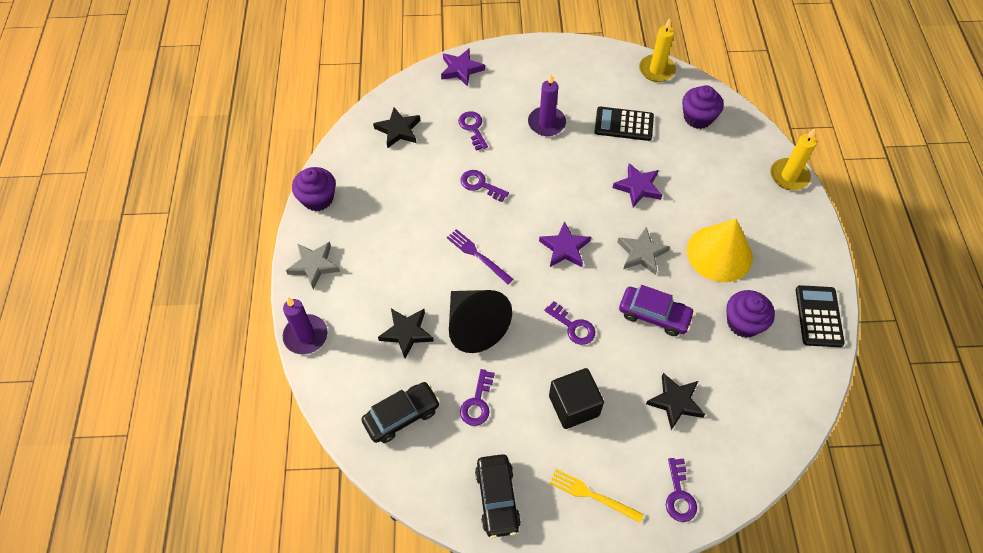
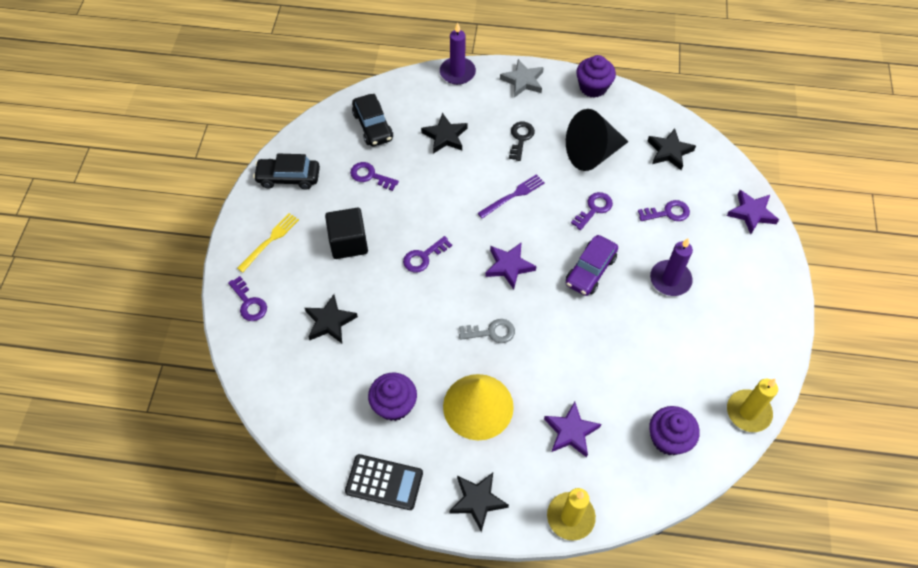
camera: 100 degrees right, 0 degrees up
black cone [449,290,512,353] -> black cone moved to [566,109,629,171]
black calculator [594,107,654,141] -> none
purple star [613,163,662,207] -> purple star moved to [544,402,601,457]
grey star [618,227,670,275] -> grey key [459,319,515,343]
purple car [619,285,695,336] -> purple car moved to [566,235,618,296]
purple key [666,458,697,522] -> purple key turned 135 degrees counterclockwise [228,276,267,321]
none -> black star [449,473,509,532]
none -> black key [509,122,535,161]

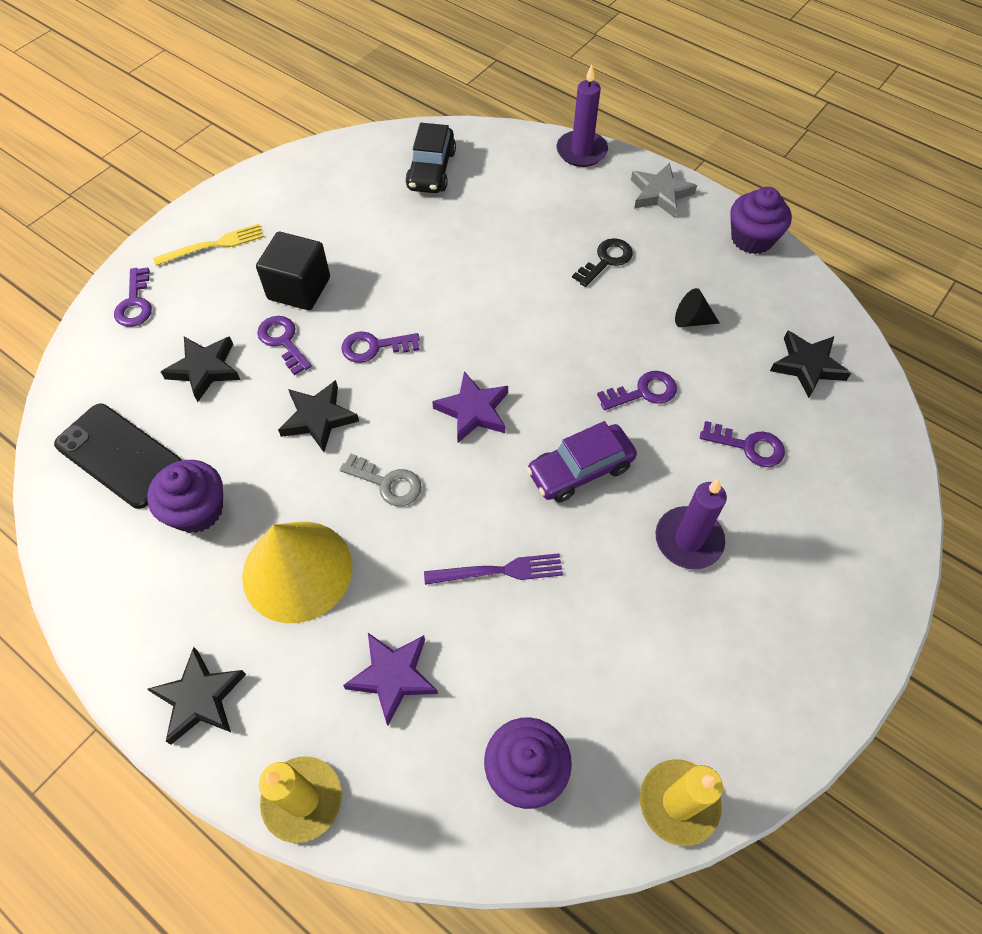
camera: 30 degrees right, 0 degrees up
black car [253,154,320,190] -> none
black calculator [345,454,423,510] -> none
purple key [350,162,399,191] -> purple key moved to [257,316,312,375]
black star [421,113,468,154] -> black star moved to [278,380,359,452]
purple fork [478,174,545,218] -> purple fork moved to [424,553,563,585]
black cone [566,109,629,171] -> black cone [675,288,720,327], size x0.44
purple star [727,190,779,234] -> none
none -> black phone [54,404,182,509]

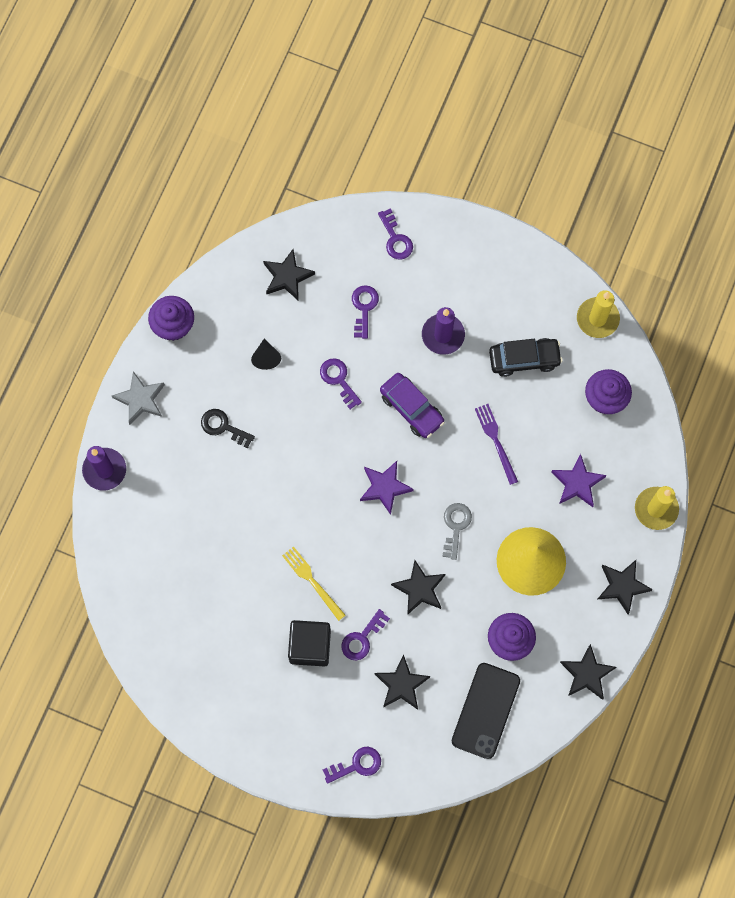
camera: 105 degrees left, 15 degrees up
yellow fork [153,224,264,266] -> yellow fork moved to [282,546,346,621]
purple key [342,332,420,363] -> purple key moved to [378,208,413,260]
black car [405,123,456,193] -> black car moved to [489,338,563,377]
none -> black star [560,644,616,700]

